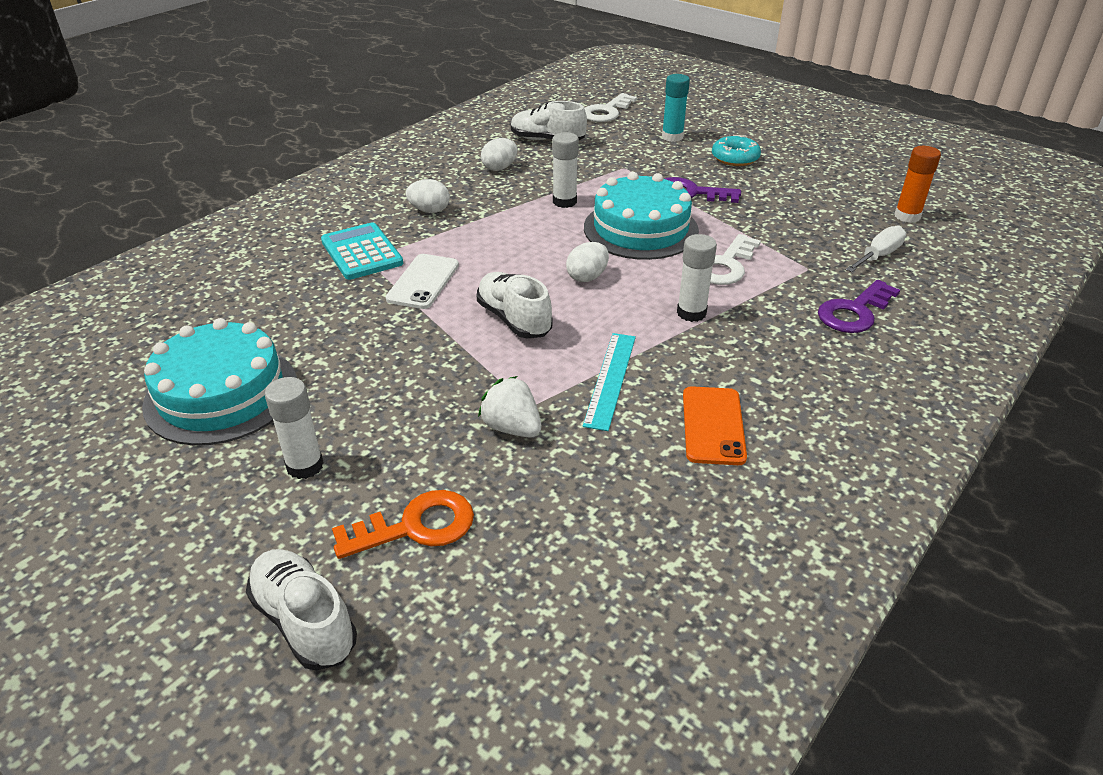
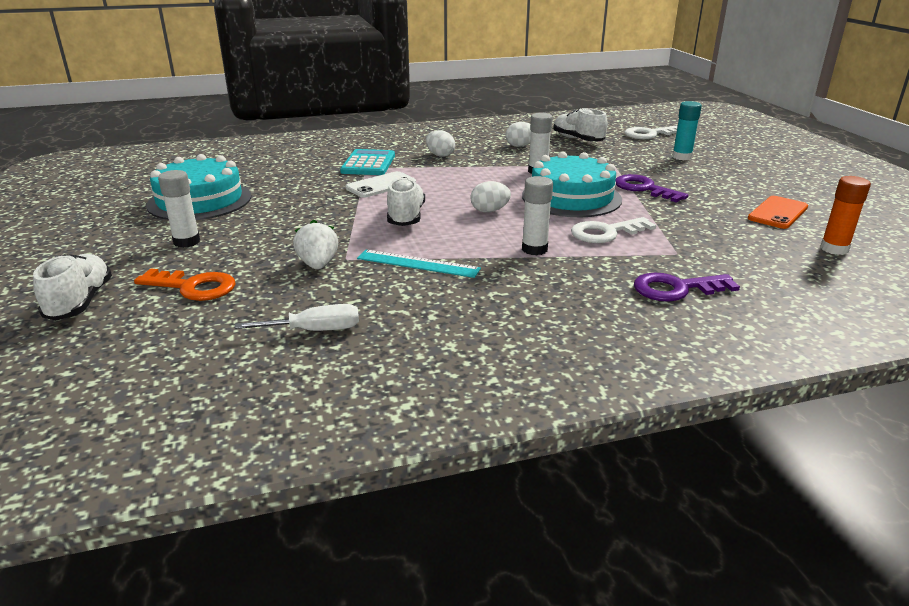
camera: 35 degrees right, 10 degrees down
turquoise ruler [583,333,636,431] -> turquoise ruler turned 60 degrees clockwise [357,250,481,278]
orange phone [683,386,747,465] -> orange phone moved to [748,196,808,229]
turquoise donut [712,135,761,166] -> none
white screwdriver [845,225,906,272] -> white screwdriver moved to [235,304,359,331]

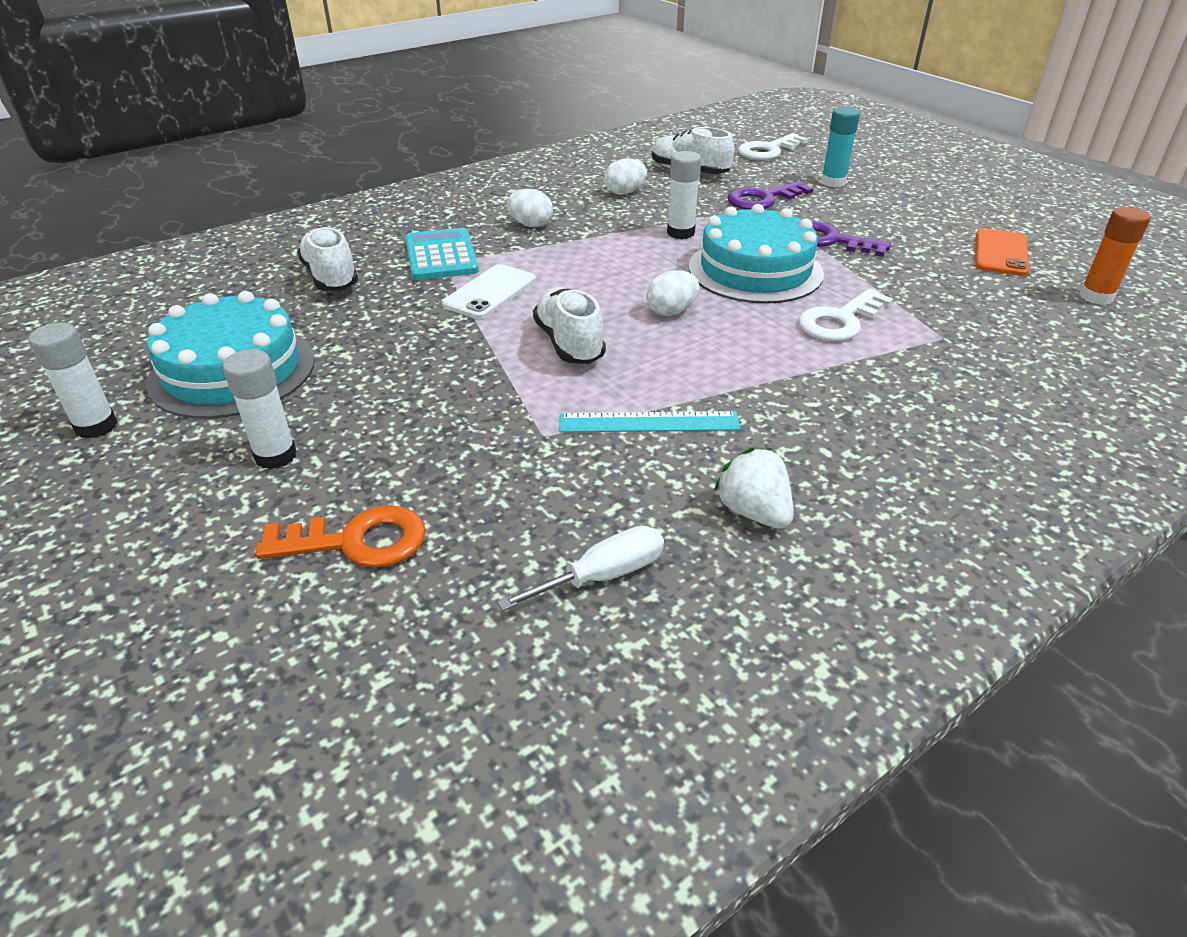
camera: 20 degrees left, 10 degrees up
white shoe [33,254,112,320] -> white shoe moved to [297,226,358,291]
white strawberry [293,220,338,270] -> white strawberry moved to [714,447,794,529]
white glue stick [522,176,553,255] -> white glue stick moved to [29,323,117,439]
purple key [634,272,740,302] -> purple key moved to [727,181,813,210]

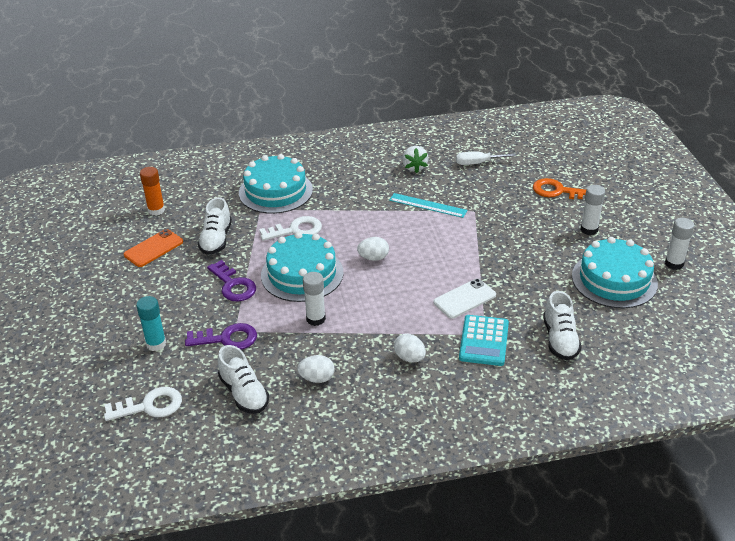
camera: 155 degrees left, 0 degrees up
white shoe [533,287,606,364] -> white shoe moved to [198,197,232,255]
none -> turquoise cake [239,154,313,214]

